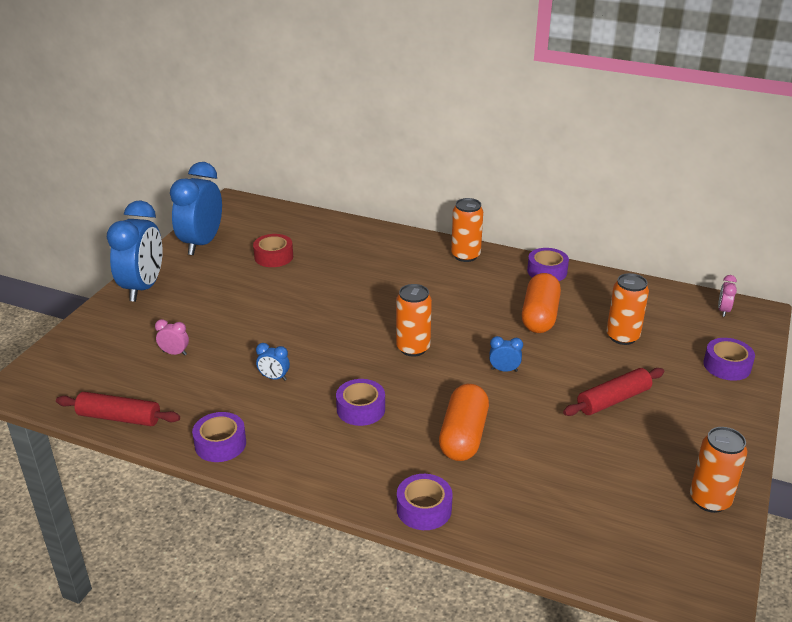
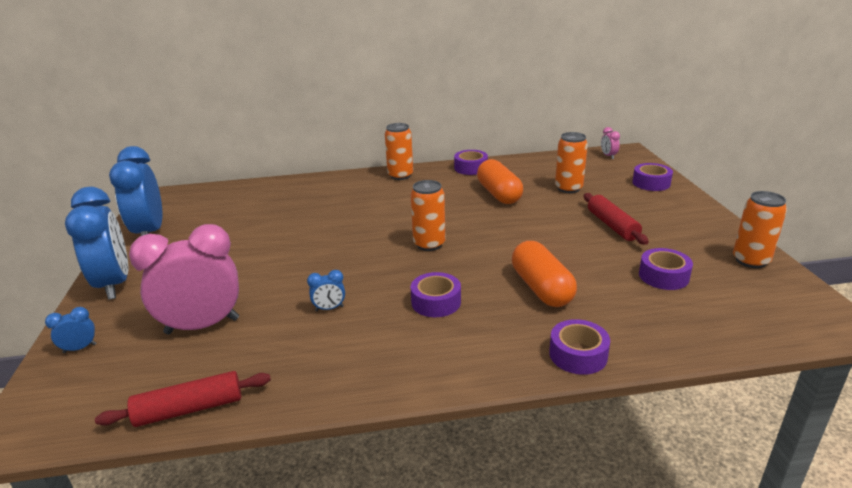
camera: 30 degrees left, 5 degrees down
pink clock [155,319,189,355] -> pink clock [129,224,239,334], size x2.44
purple tape [192,412,246,462] -> purple tape moved to [639,248,693,290]
red tape [253,234,293,267] -> none
blue clock [489,336,523,372] -> blue clock moved to [45,307,96,353]
red rolling pin [563,368,664,416] -> red rolling pin turned 45 degrees counterclockwise [584,193,649,245]

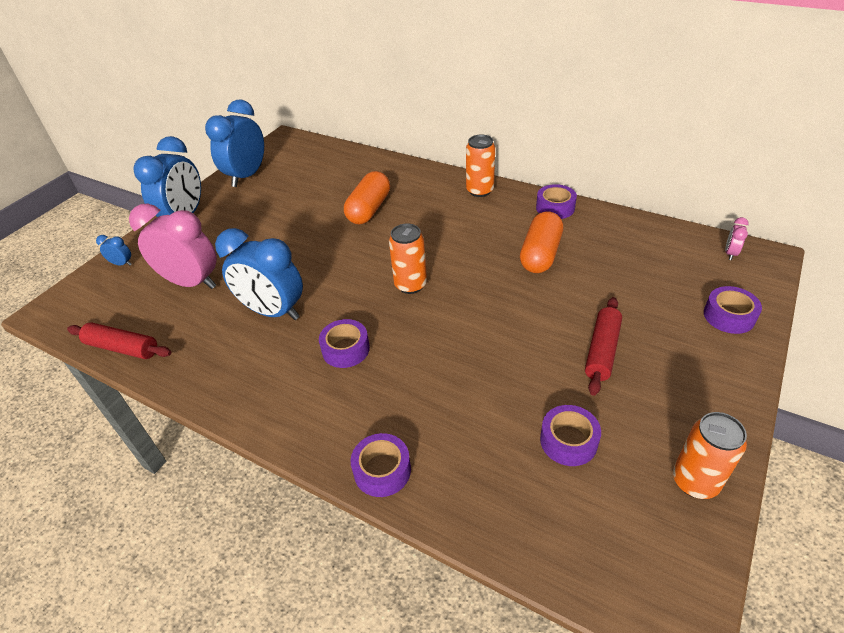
camera: 40 degrees right, 15 degrees up
blue clock [307,270,345,311] -> blue clock [215,228,303,320], size x2.44
orange capsule [512,241,577,307] -> orange capsule moved to [344,171,390,224]
orange can [555,132,588,193] -> none

